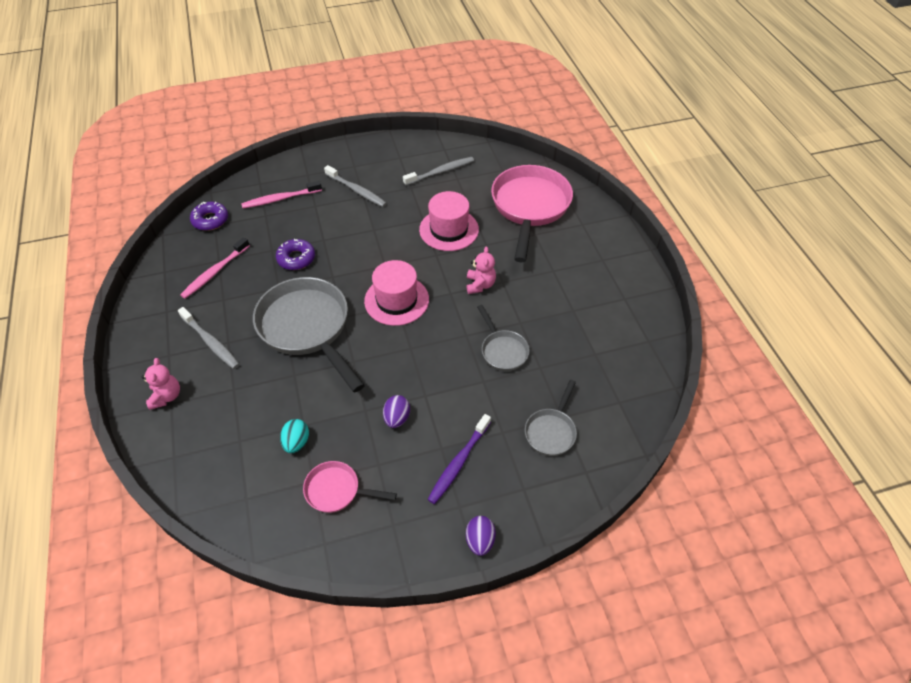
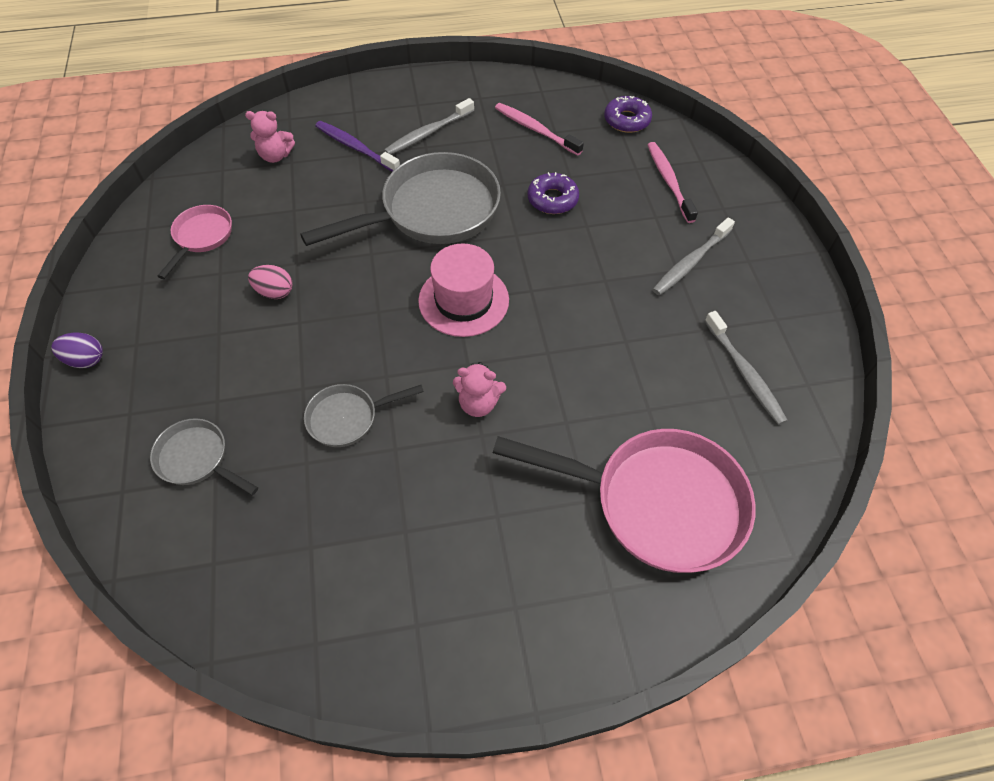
camera: 95 degrees right, 5 degrees up
pink teddy bear [141,358,180,410] -> pink teddy bear moved to [245,111,295,163]
turquoise egg [280,419,309,453] -> none
purple egg [383,395,410,428] -> pink egg [248,265,292,299]
pink hat [419,191,479,251] -> none
purple toothbrush [427,414,491,504] -> purple toothbrush moved to [315,121,400,172]

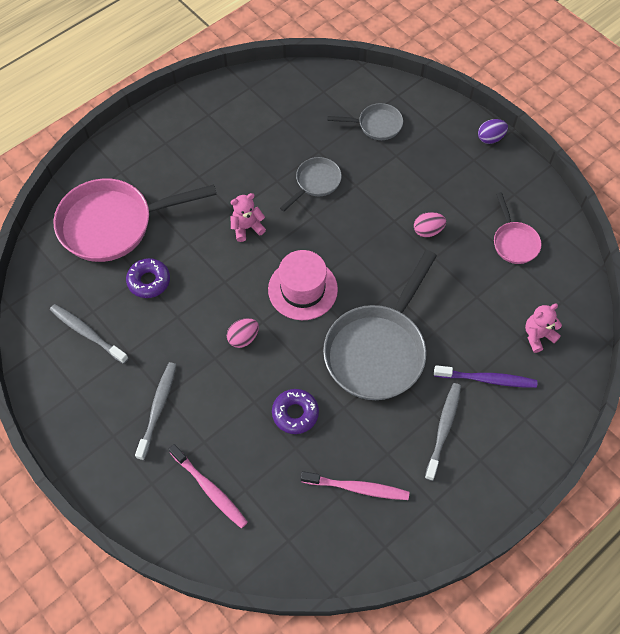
camera: 150 degrees right, 5 degrees up
purple donut [604,96,652,133] -> purple donut moved to [126,258,170,298]
none -> pink egg [227,318,259,348]

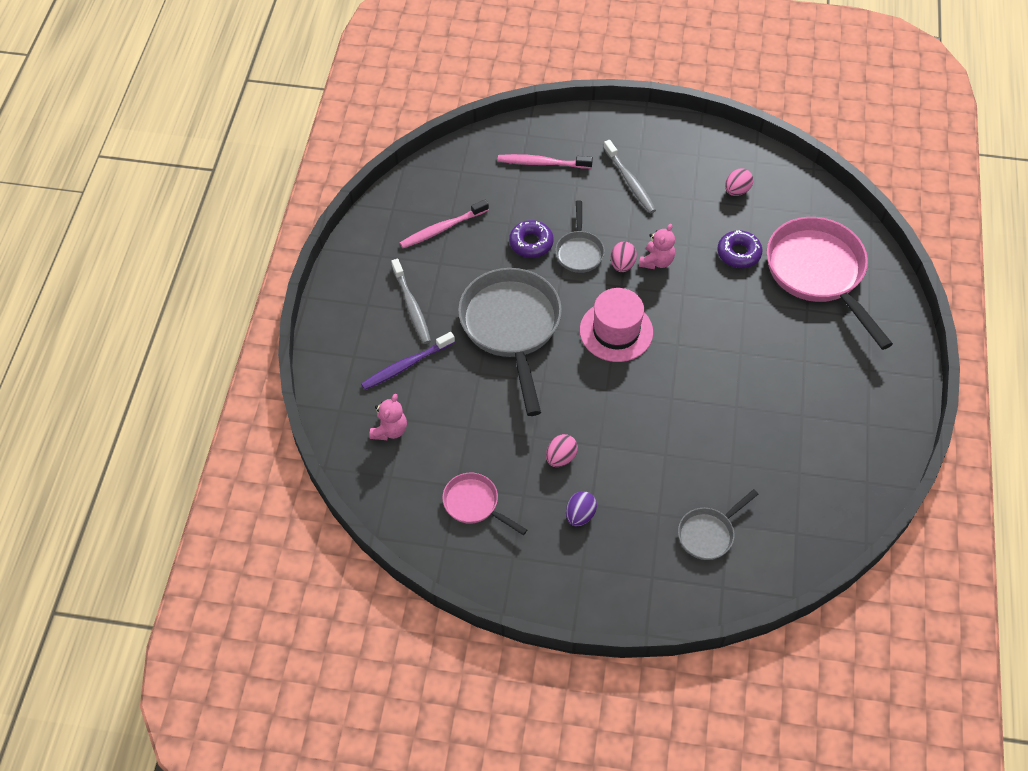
camera: 140 degrees right, 5 degrees down
grey toothbrush [50,304,128,364] -> pink egg [725,169,753,196]
pink pan [54,178,217,262] -> pink pan turned 60 degrees counterclockwise [766,217,893,350]
pink teddy bear [231,193,266,242] -> pink teddy bear moved to [639,224,675,269]
grey pan [280,157,342,211] -> grey pan moved to [555,200,605,273]
purple egg [478,119,508,144] -> purple egg moved to [566,491,597,526]

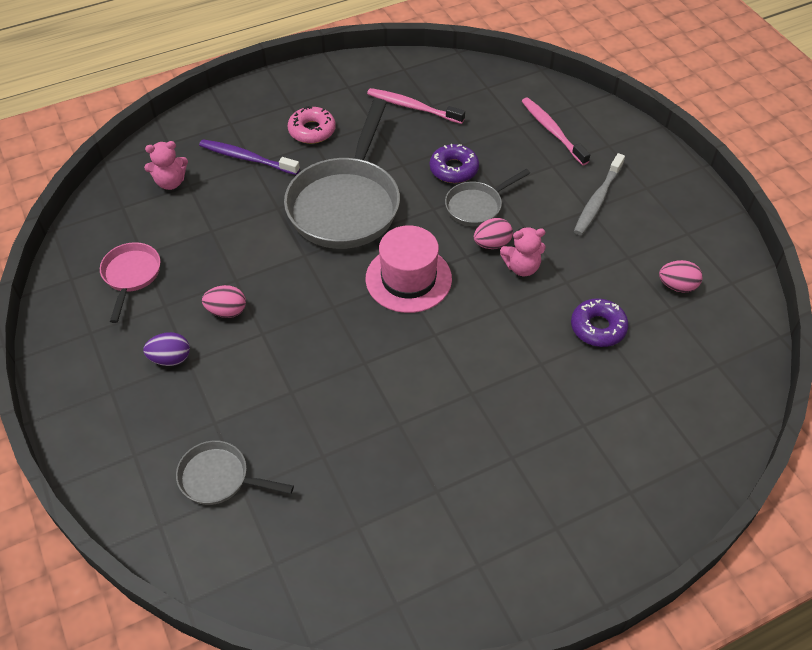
camera: 55 degrees right, 5 degrees down
grey toothbrush [391,259,431,344] -> pink donut [288,106,336,144]
grey pan [458,268,562,416] -> grey pan turned 150 degrees clockwise [284,98,400,249]
pink pan [766,217,893,350] -> none

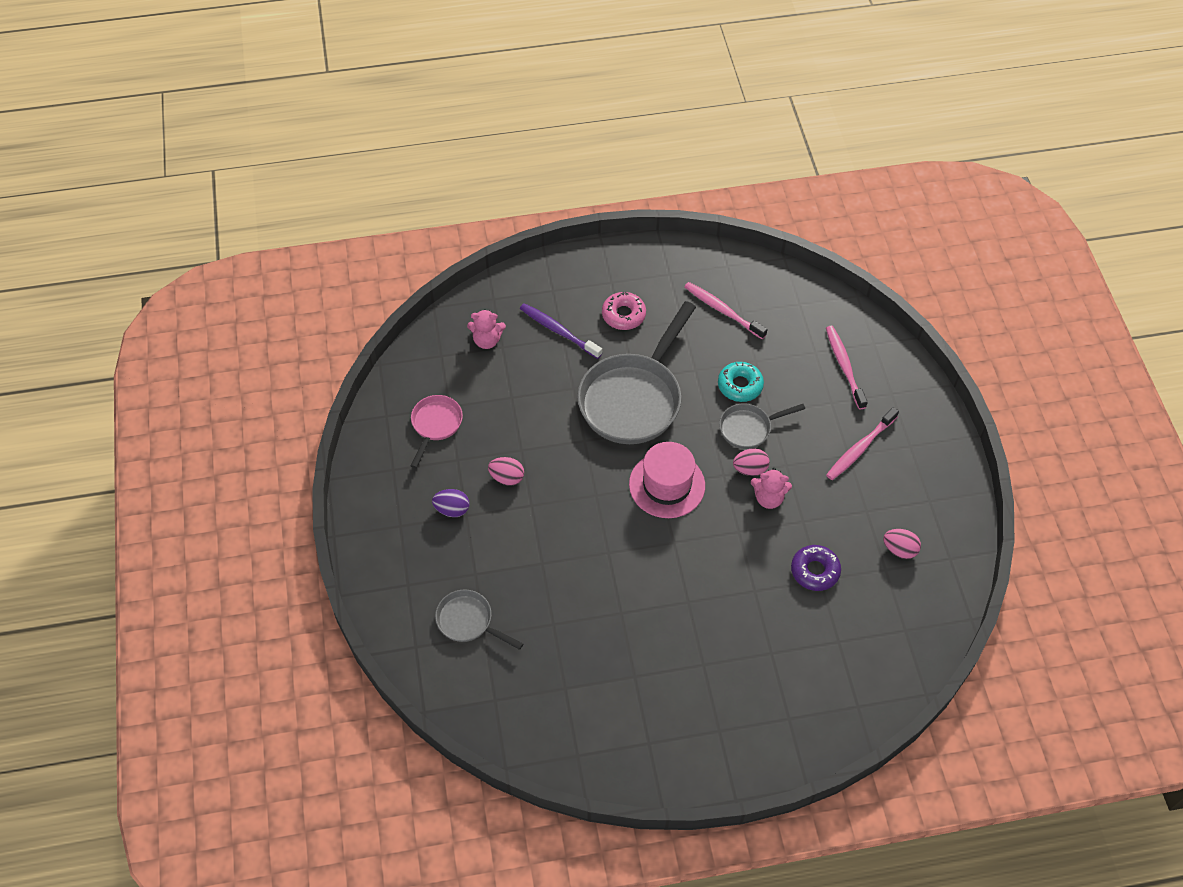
camera: 15 degrees right, 5 degrees up
purple donut [430,144,479,183] -> turquoise donut [718,362,764,402]
grey toothbrush [574,153,625,235] -> pink toothbrush [826,407,899,480]

